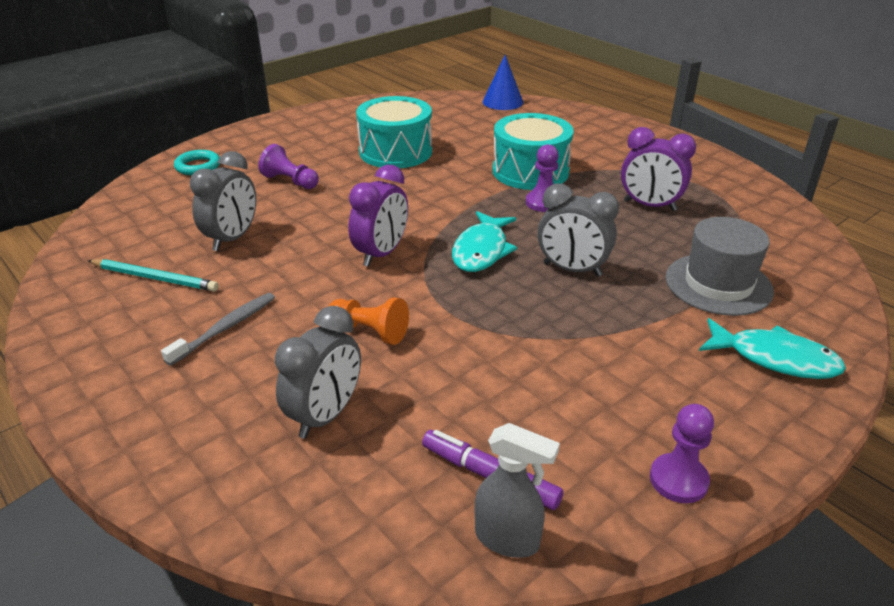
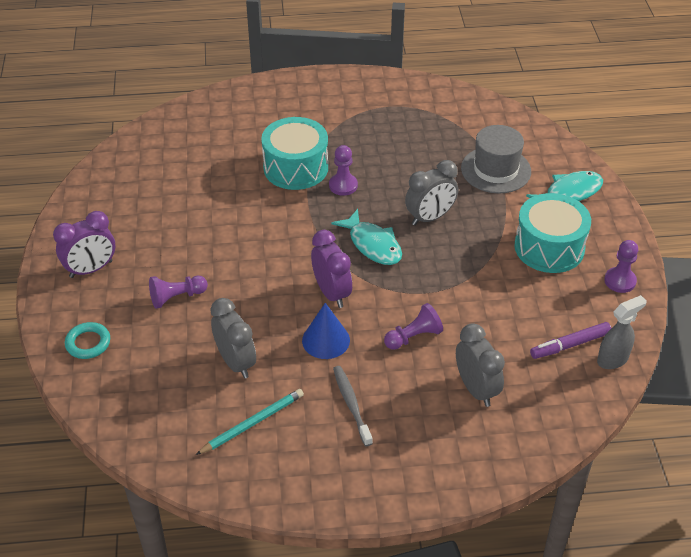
camera: 55 degrees left, 10 degrees up
orange pawn [328,297,409,345] -> purple pawn [384,303,443,350]
turquoise drum [356,96,432,169] -> turquoise drum moved to [514,193,591,273]
blue cone [483,55,523,110] -> blue cone moved to [302,303,350,359]
purple clock [621,127,696,211] -> purple clock moved to [53,211,115,278]

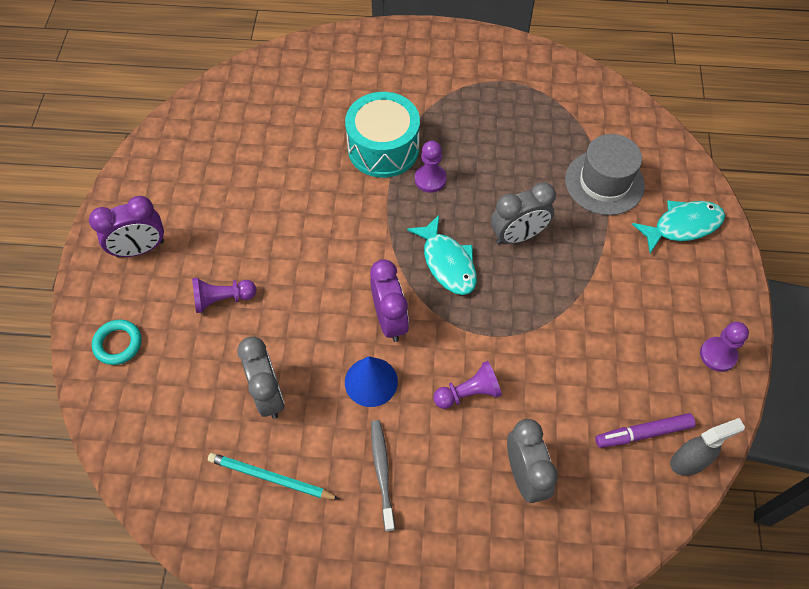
camera: 10 degrees right, 15 degrees up
turquoise pencil [196,389,304,455] -> turquoise pencil turned 135 degrees counterclockwise [208,453,340,500]
turquoise drum [514,193,591,273] -> none

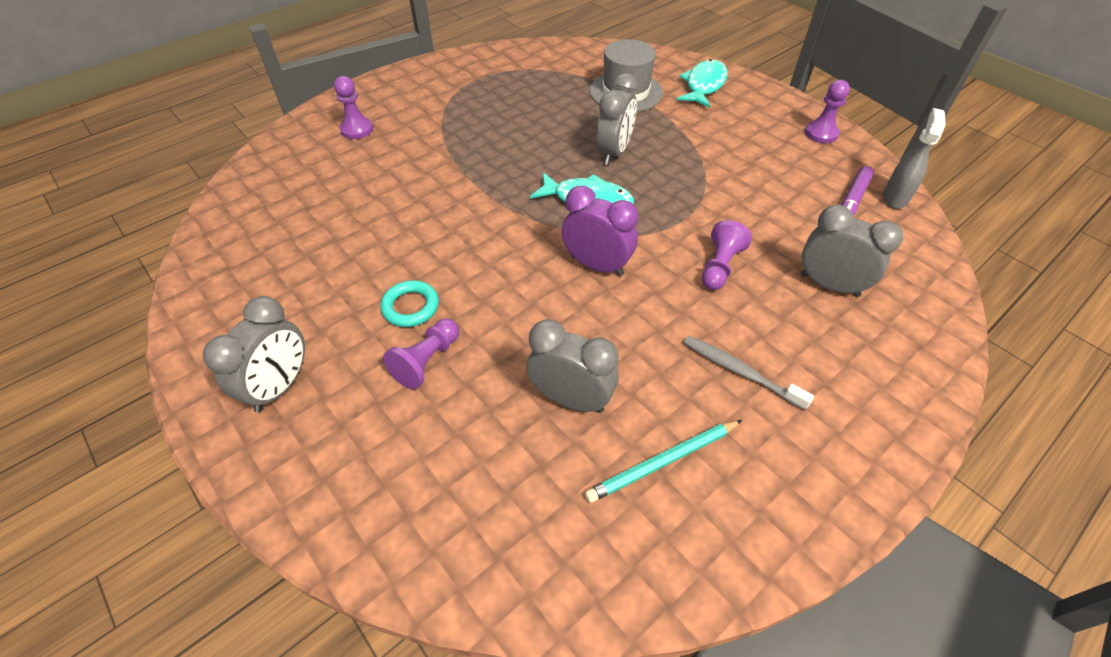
camera: 45 degrees left, 10 degrees down
purple clock [89,196,164,257] -> grey clock [203,296,305,413]
turquoise ring [92,320,142,365] -> turquoise ring moved to [380,280,439,327]
turquoise drum [345,92,420,178] -> none
blue cone [345,356,398,407] -> none
purple pawn [415,141,447,193] -> purple pawn moved to [334,76,373,139]

